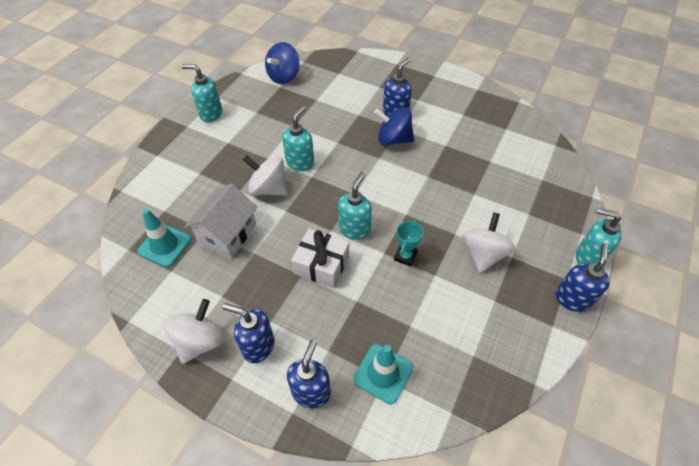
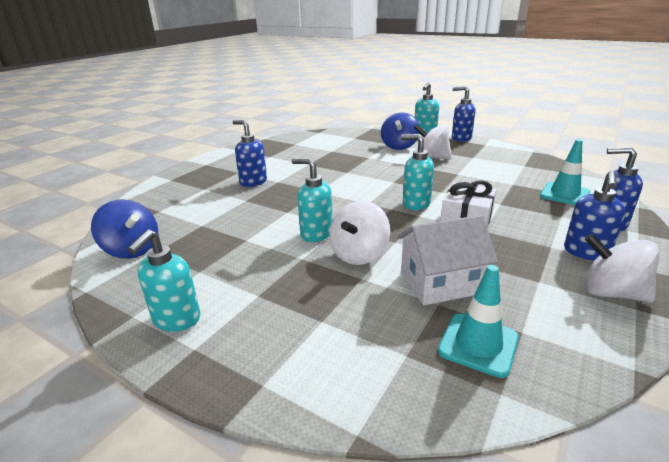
camera: 85 degrees left, 25 degrees down
white house [185,184,258,258] -> white house turned 45 degrees counterclockwise [397,215,498,305]
blue spinning top [374,107,414,145] -> blue spinning top moved to [381,112,420,150]
turquoise trophy [394,220,423,267] -> none

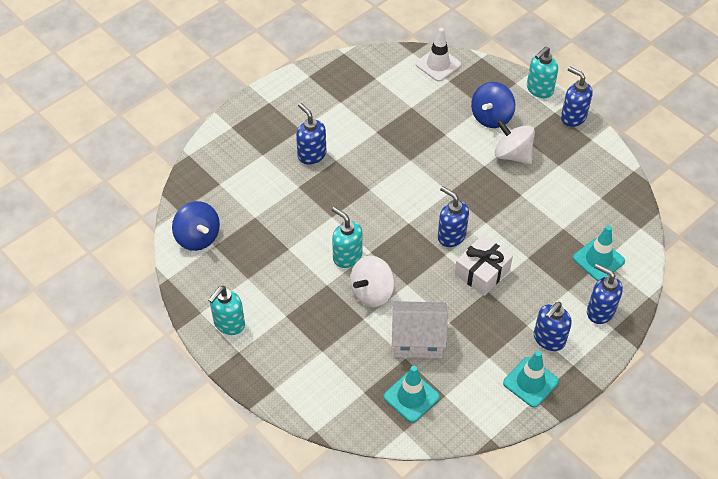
camera: 15 degrees right, 25 degrees up
turquoise soap dispenser [401,134,434,210] -> blue soap dispenser [438,186,469,247]
white spinning top [584,234,660,302] -> turquoise traffic cone [503,351,559,408]
none -> white traffic cone [416,28,461,82]

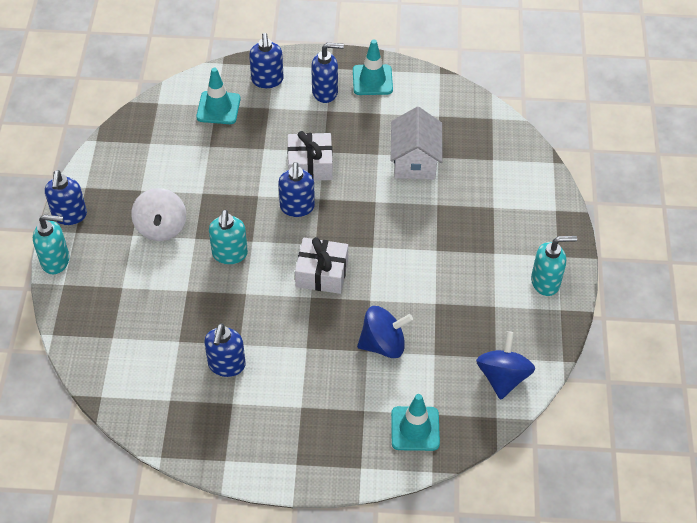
camera: 135 degrees left, 0 degrees up
blue soap dispenser [296,103,326,165] -> blue soap dispenser moved to [204,323,246,377]
turquoise soap dispenser [332,207,363,268] -> turquoise soap dispenser moved to [209,210,248,264]
white spinning top [350,256,395,307] -> none
turquoise traffic cone [384,366,440,423] -> turquoise traffic cone moved to [391,394,440,451]
white house [392,301,448,358] -> white house turned 45 degrees clockwise [390,107,443,180]
white traffic cone [416,28,461,82] -> none
blue spinning top [471,82,515,128] -> blue spinning top moved to [357,306,413,358]
none -> white gift [295,237,348,294]

